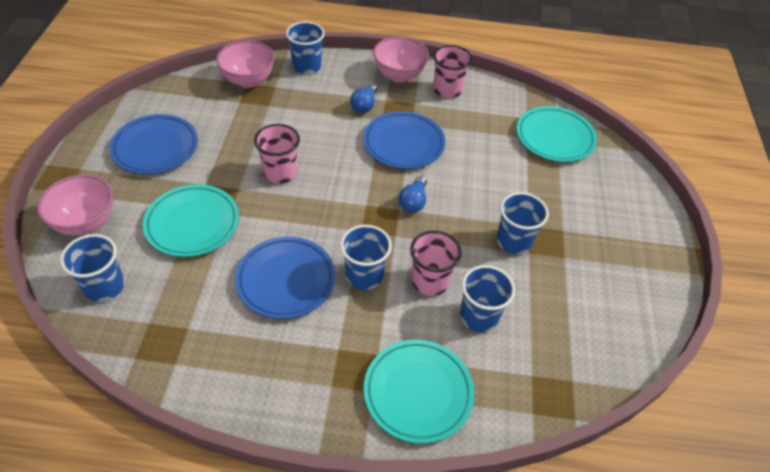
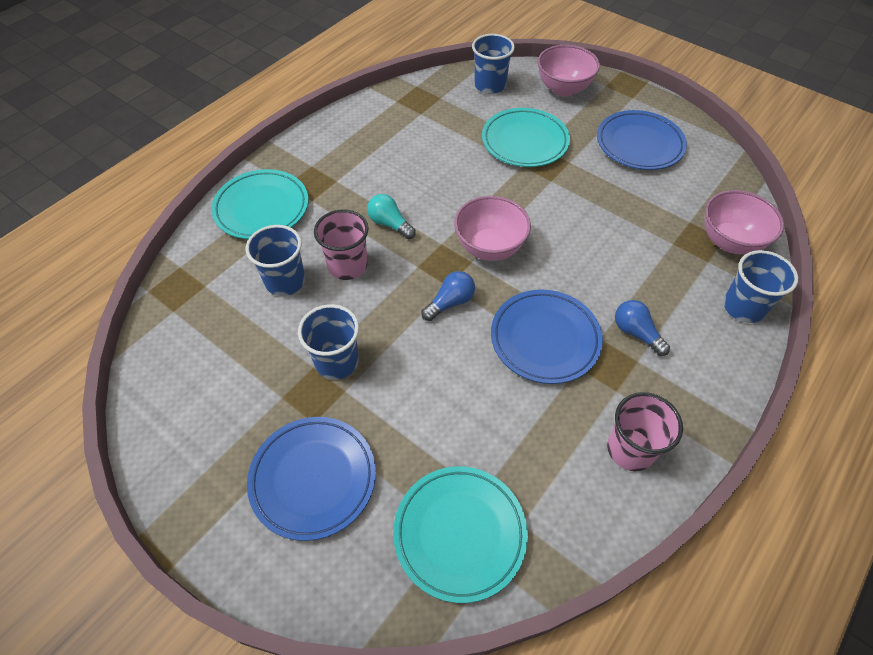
camera: 125 degrees right, 5 degrees up
blue plate [235,237,335,319] -> blue plate moved to [247,417,376,541]
pink cup [254,124,300,184] -> none
blue cup [340,225,392,290] -> turquoise light bulb [367,194,416,239]
pink bowl [373,36,429,82] -> pink bowl moved to [454,196,531,261]
blue light bulb [399,175,427,213] -> blue light bulb turned 90 degrees clockwise [421,271,475,321]

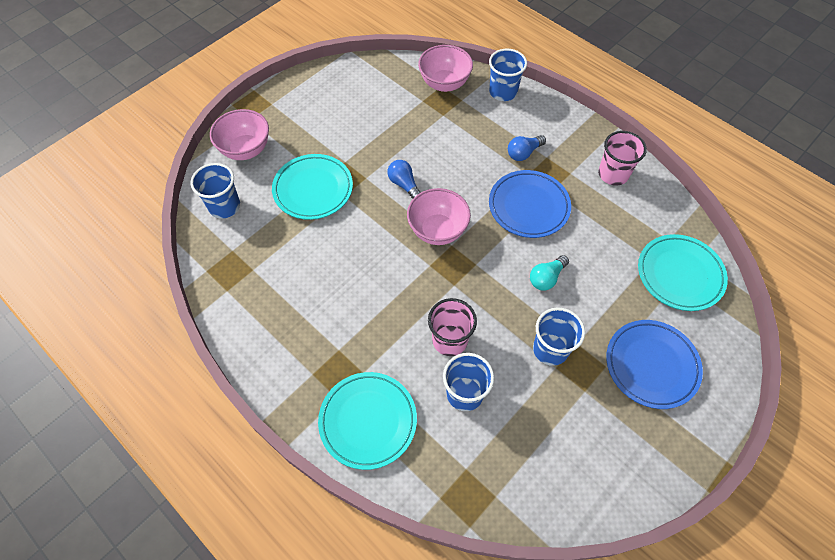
camera: 85 degrees left, 5 degrees up
turquoise light bulb [367,194,416,239] -> turquoise light bulb moved to [530,255,569,291]
blue light bulb [421,271,475,321] -> blue light bulb moved to [388,160,421,198]
blue plate [597,110,687,170] -> none

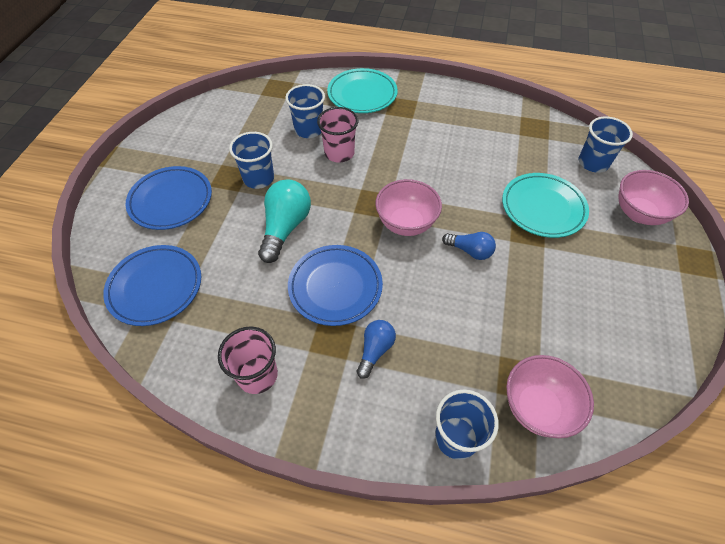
camera: 150 degrees right, 5 degrees down
turquoise light bulb [530,255,569,291] -> turquoise light bulb [258,179,311,263], size x1.69
turquoise plate [638,234,728,311] -> blue plate [103,245,201,326]

